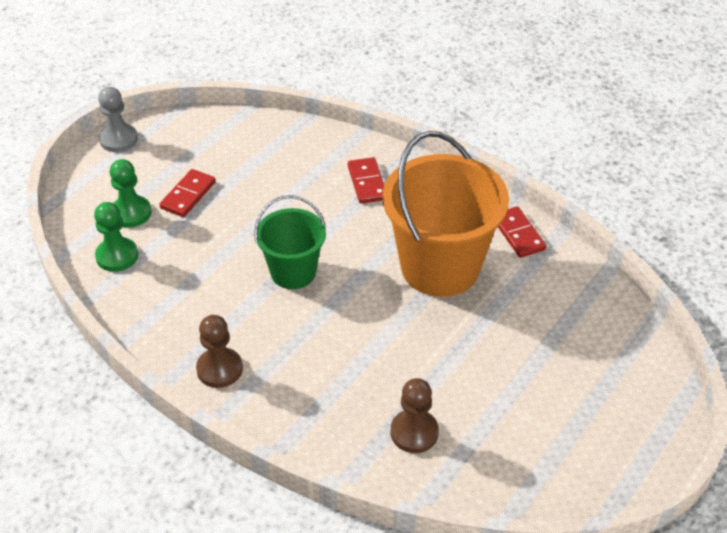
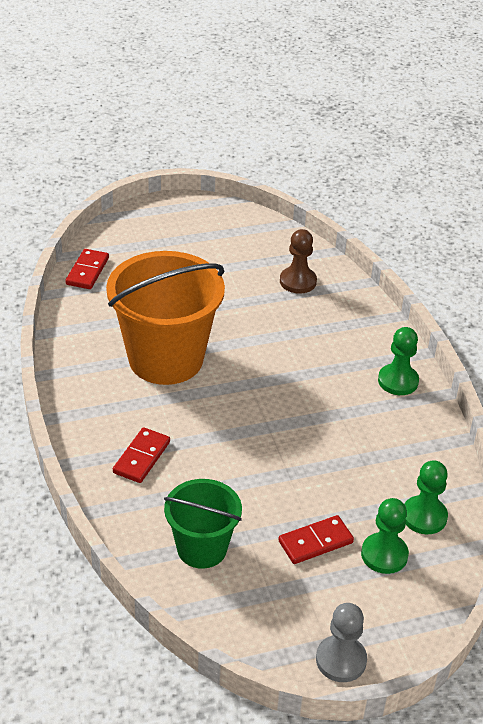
camera: 145 degrees left, 5 degrees down
brown pawn [196,315,243,388] -> green pawn [378,327,419,395]
green bucket [254,195,326,289] -> green bucket moved to [164,479,242,569]
red domino [498,206,547,258] -> red domino moved to [65,249,109,289]

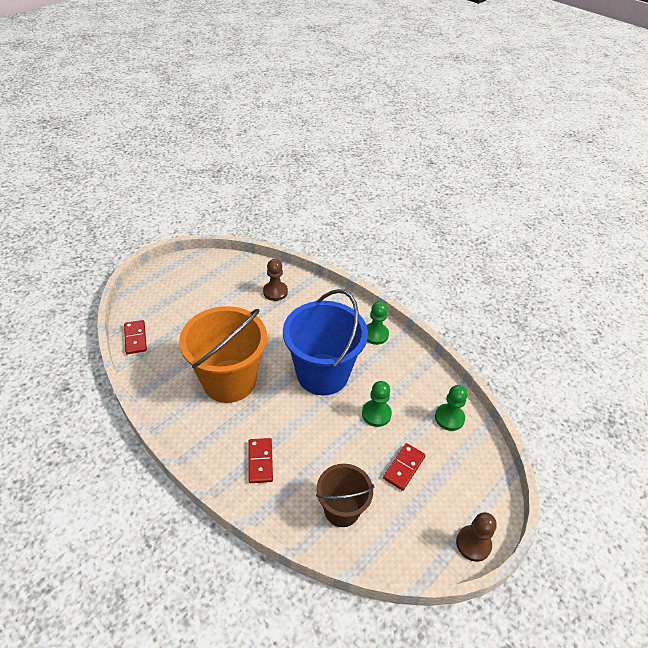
camera: 30 degrees left, 5 degrees up
green bucket [164,479,242,569] -> brown bucket [316,464,374,527]
grey pawn [316,603,367,682] -> brown pawn [456,512,497,562]
green pawn [361,498,409,574] -> green pawn moved to [362,381,392,427]
none -> blue bucket [283,289,368,396]

